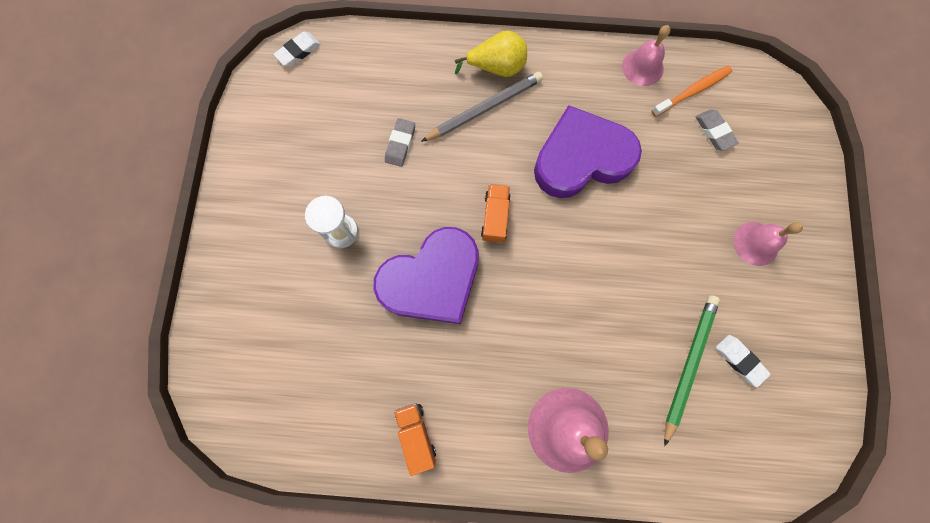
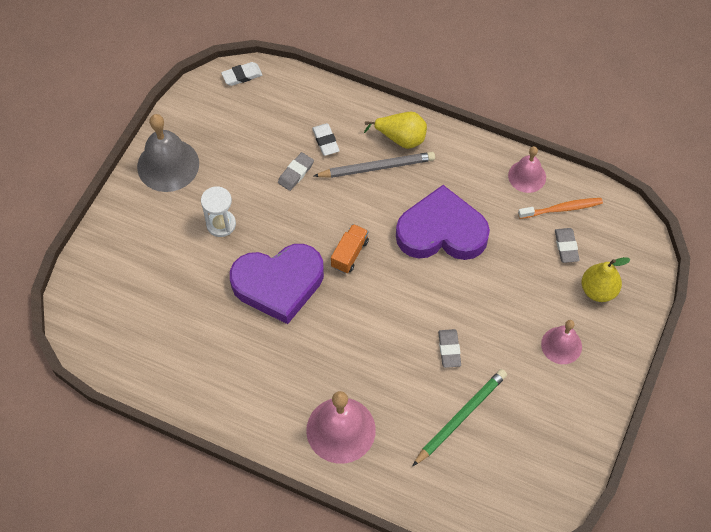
camera: 20 degrees right, 15 degrees down
orange truck [394,403,436,476] -> none
white eraser [716,335,771,387] -> white eraser moved to [312,123,340,156]
none -> grey bell [137,114,199,192]
none -> grey eraser [438,329,461,368]
none -> yellow pear [582,257,631,302]

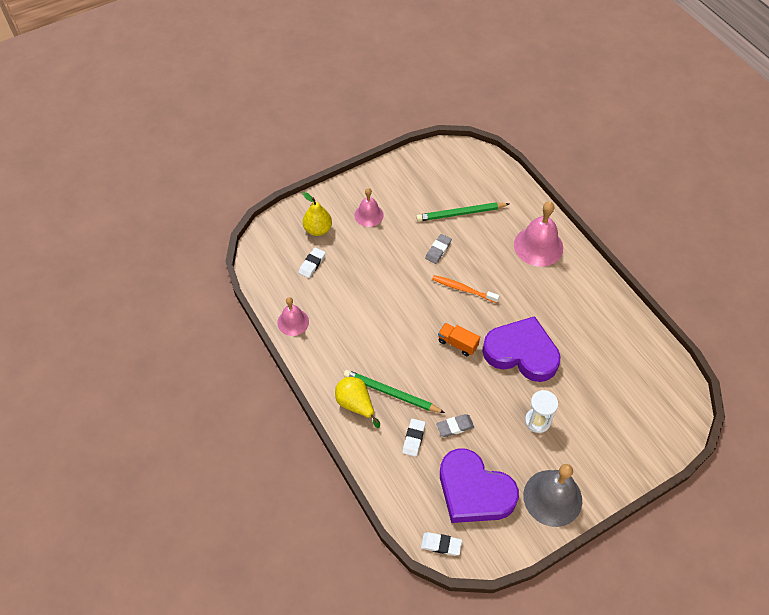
camera: 145 degrees left, 5 degrees down
grey pencil [314,152,435,178] -> green pencil [343,370,445,413]
orange truck [331,224,369,273] -> orange truck turned 60 degrees clockwise [438,323,480,356]
purple heart [396,185,490,260] -> purple heart moved to [440,448,519,523]
orange toothbrush [518,198,603,219] -> orange toothbrush moved to [432,275,499,303]
grey eraser [555,228,580,263] -> white eraser [298,247,326,278]

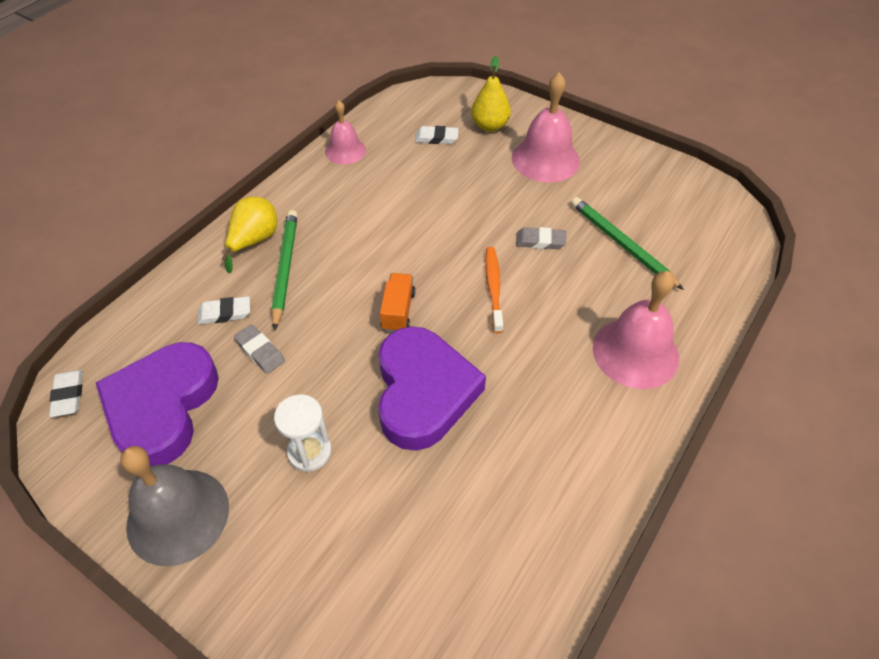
camera: 65 degrees right, 5 degrees down
pink bell [354,188,384,227] -> pink bell [512,73,580,182], size x1.64

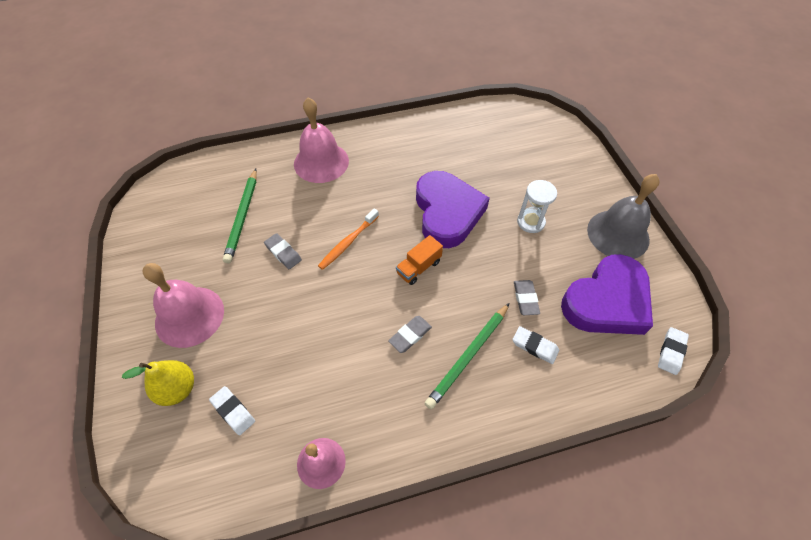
camera: 140 degrees left, 5 degrees up
yellow pear [222,197,277,273] -> none
purple heart [378,326,486,451] -> purple heart turned 135 degrees clockwise [416,171,490,248]
none -> grey eraser [388,316,432,353]

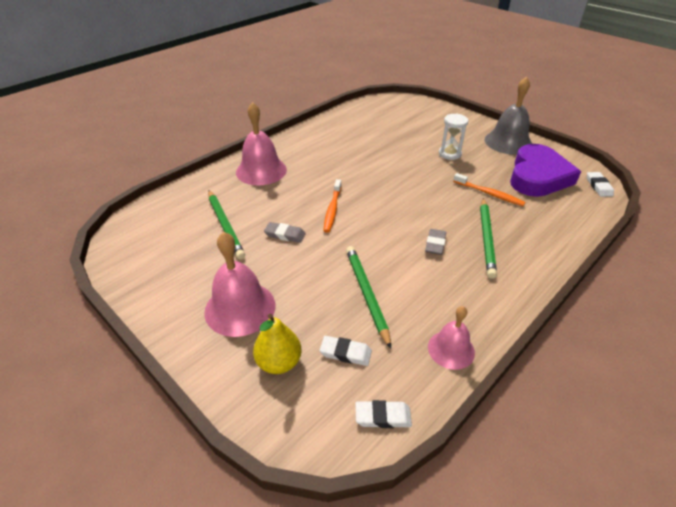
camera: 30 degrees left, 15 degrees down
orange truck [396,235,443,285] -> none
purple heart [416,171,490,248] -> none
white eraser [512,326,559,364] -> white eraser moved to [356,400,412,428]
grey eraser [514,280,540,315] -> orange toothbrush [453,173,526,206]
none -> green pencil [346,246,391,349]

